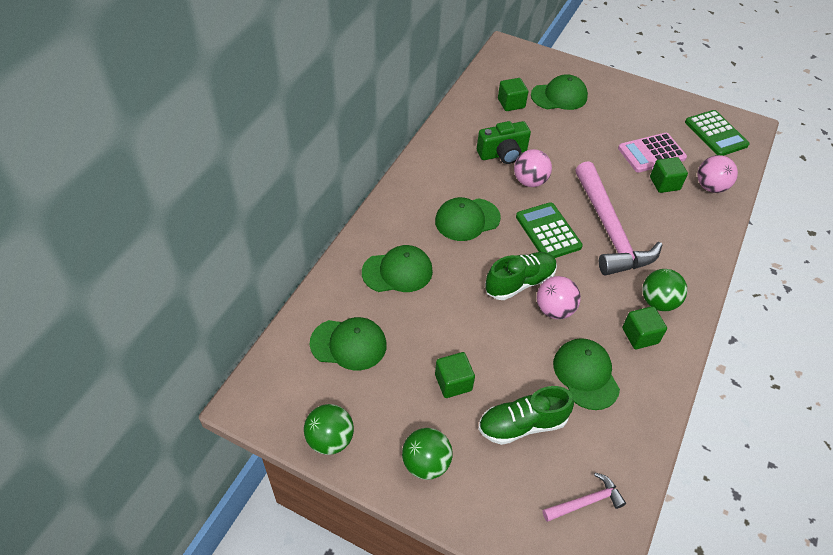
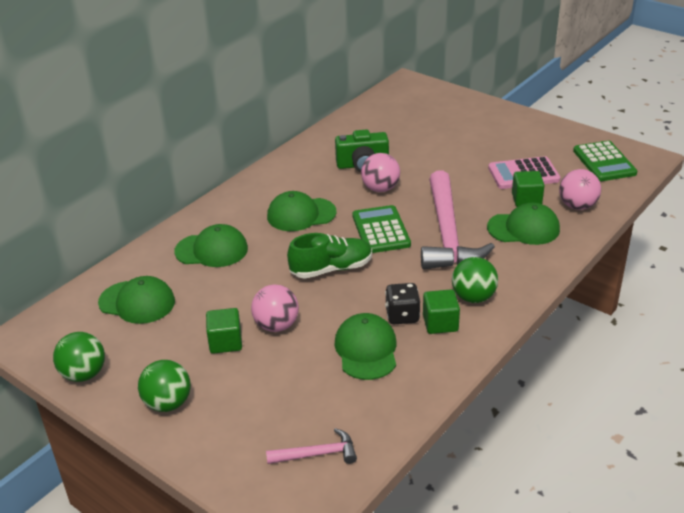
camera: 15 degrees right, 15 degrees down
green shoe [478,386,574,445] -> none
green cube [498,78,528,111] -> none
green cap [531,74,588,110] -> green cap moved to [487,203,560,245]
pink ball [537,276,581,319] -> pink ball moved to [251,284,299,332]
none -> black dice [385,283,420,324]

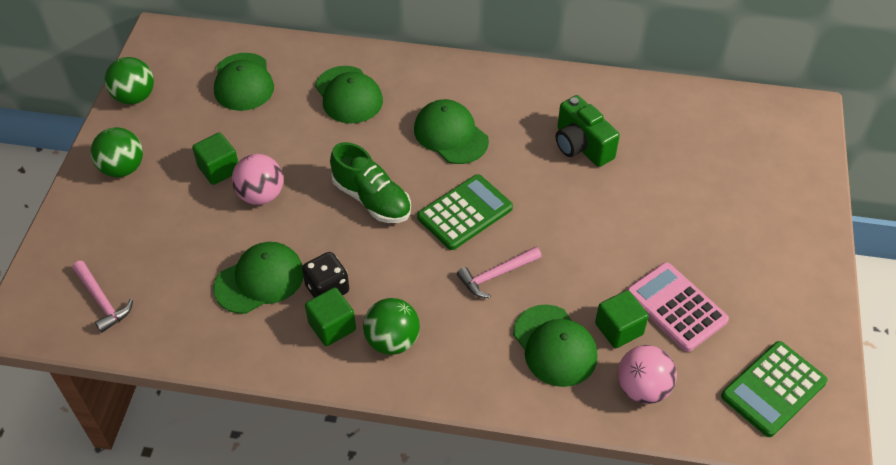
camera: 60 degrees right, 15 degrees up
pink ball [361,153,400,192] -> none
pink hammer [421,170,495,269] -> pink hammer [457,246,542,298], size x0.46

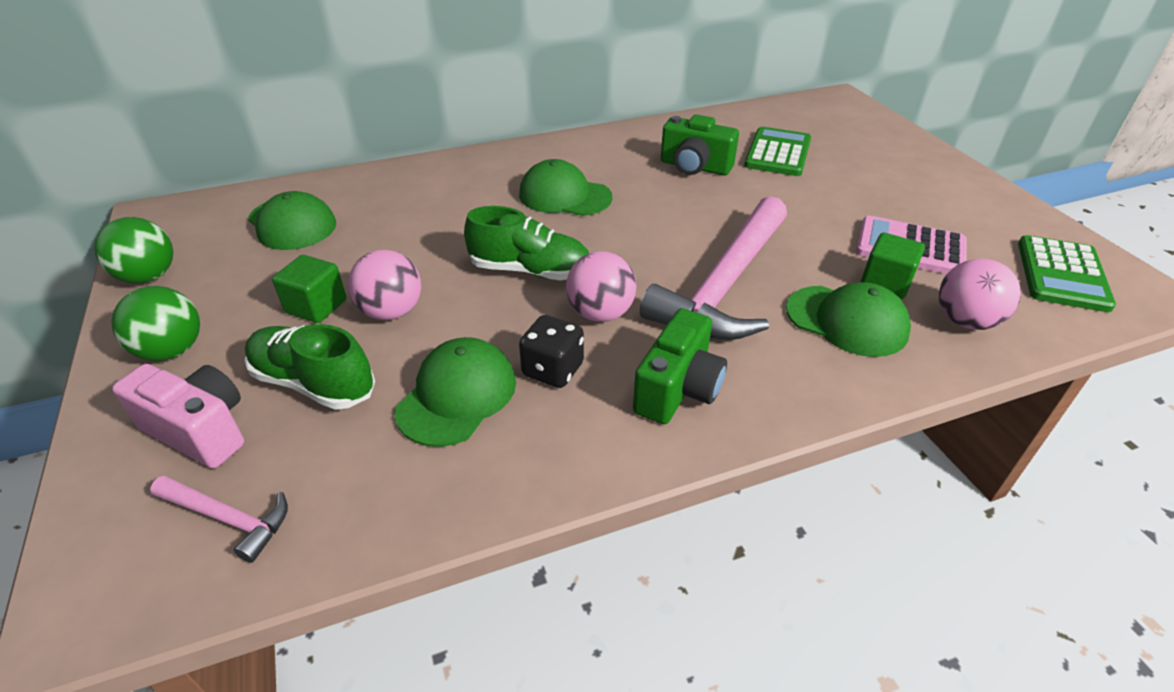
camera: 30 degrees left, 10 degrees down
green cube [305,287,356,346] -> none
green cap [315,66,383,123] -> none
green ball [363,298,420,355] -> green camera [633,308,727,424]
green calculator [417,174,513,250] -> green calculator moved to [744,127,811,176]
pink hammer [457,246,542,298] -> pink hammer [640,196,787,340], size x2.20
none -> pink camera [112,364,244,469]
none -> green shoe [245,324,375,410]
none -> pink ball [566,251,636,322]

